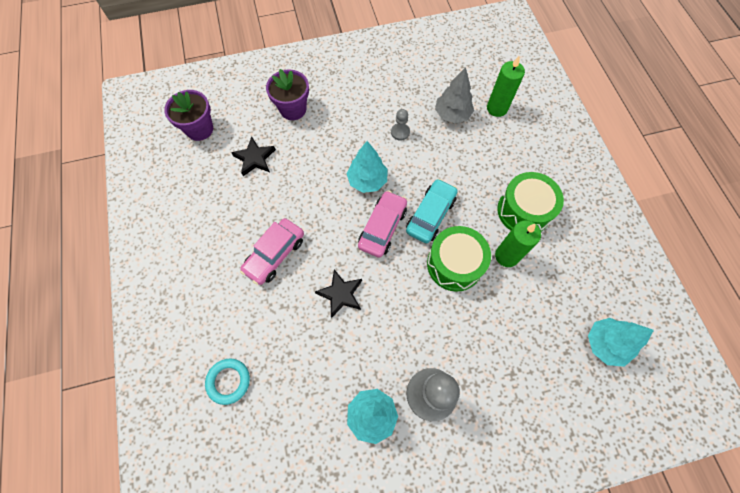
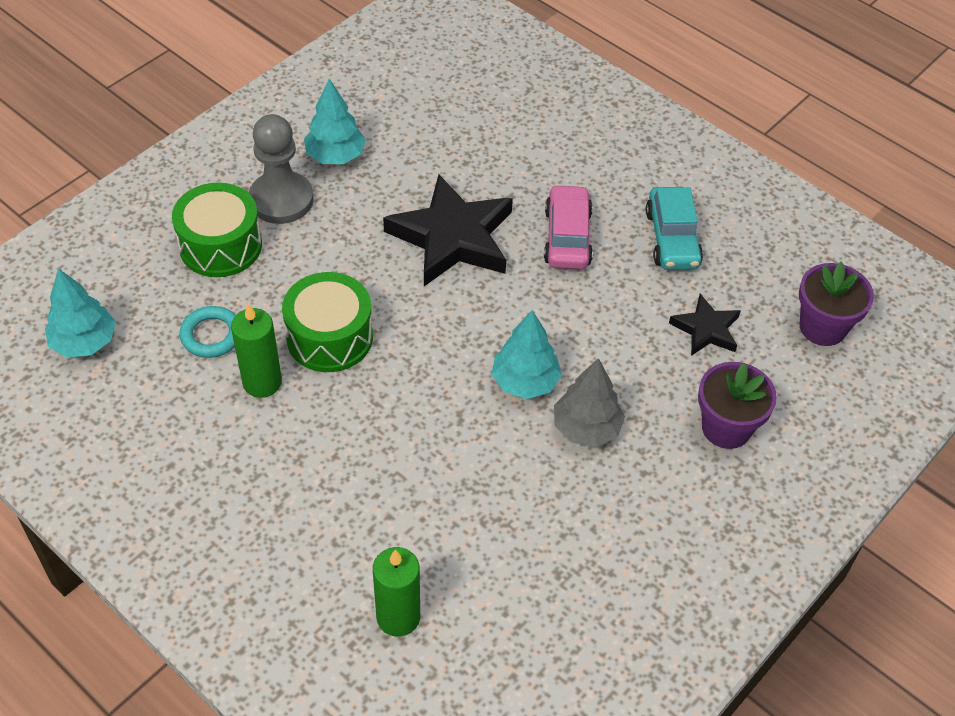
camera: 145 degrees right, 15 degrees down
turquoise ring [205,358,250,405] -> turquoise ring moved to [179,306,236,358]
black star [315,269,362,318] -> black star [383,174,513,286], size x1.92
pink car [358,190,407,258] -> none
grey pawn [391,109,410,141] -> none
turquoise car [406,179,458,243] -> turquoise car moved to [646,187,703,270]
grey tree [435,67,474,123] -> grey tree moved to [554,358,625,447]
green drum [497,172,564,231] -> green drum moved to [172,183,262,277]

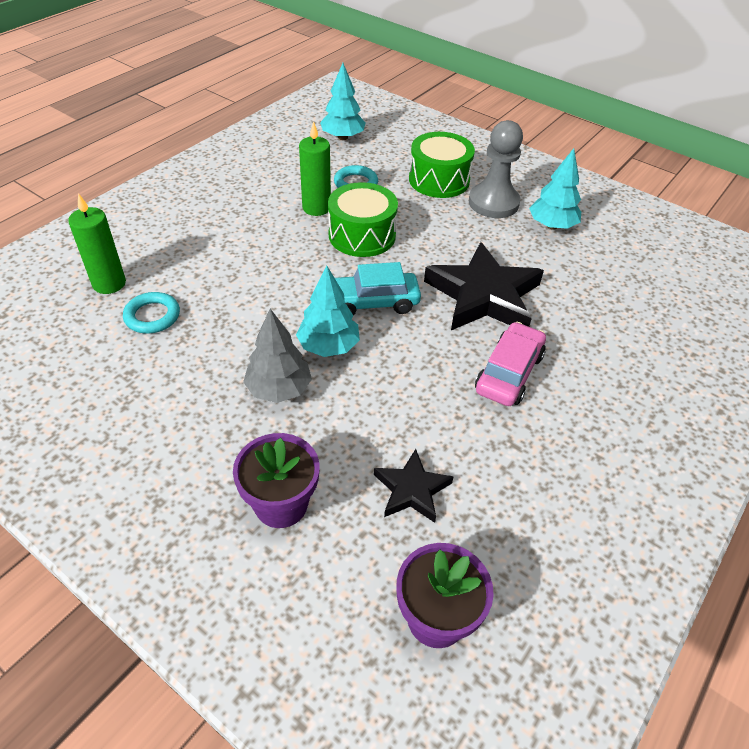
camera: 85 degrees right, 5 degrees down
pink car [544,184,593,269] -> pink car turned 60 degrees counterclockwise [475,322,546,406]
turquoise car [646,187,703,270] -> turquoise car moved to [335,262,421,316]
none -> turquoise ring [123,292,180,333]

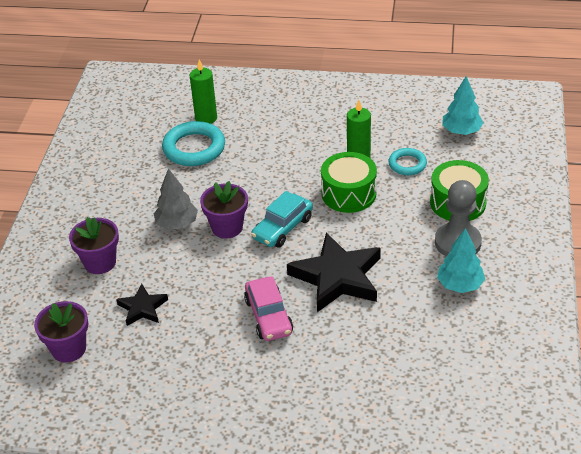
camera: 65 degrees right, 5 degrees down
turquoise ring [123,292,180,333] -> turquoise ring [162,121,225,166], size x1.70
turquoise tree [296,266,360,357] -> purple flower pot [200,181,248,239]
turquoise car [335,262,421,316] -> turquoise car turned 105 degrees counterclockwise [251,191,313,248]
pink car [475,322,546,406] -> pink car turned 75 degrees clockwise [244,276,293,341]

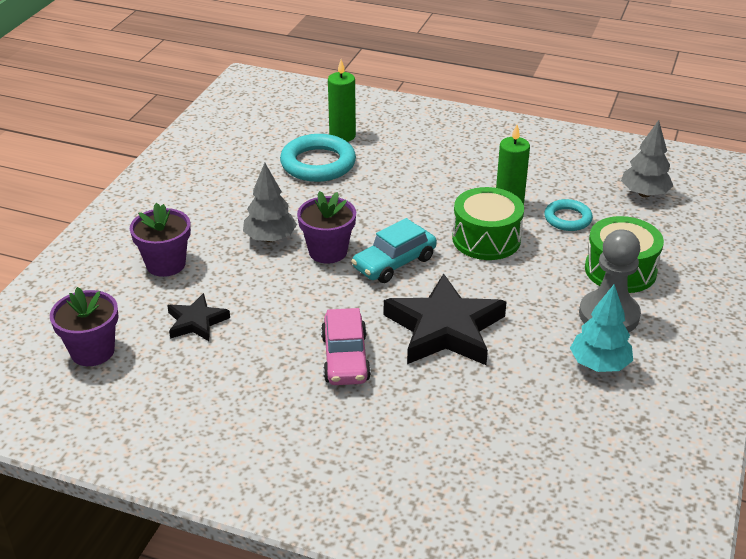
camera: 10 degrees right, 5 degrees down
turquoise tree [442,76,484,135] -> grey tree [621,120,673,197]

